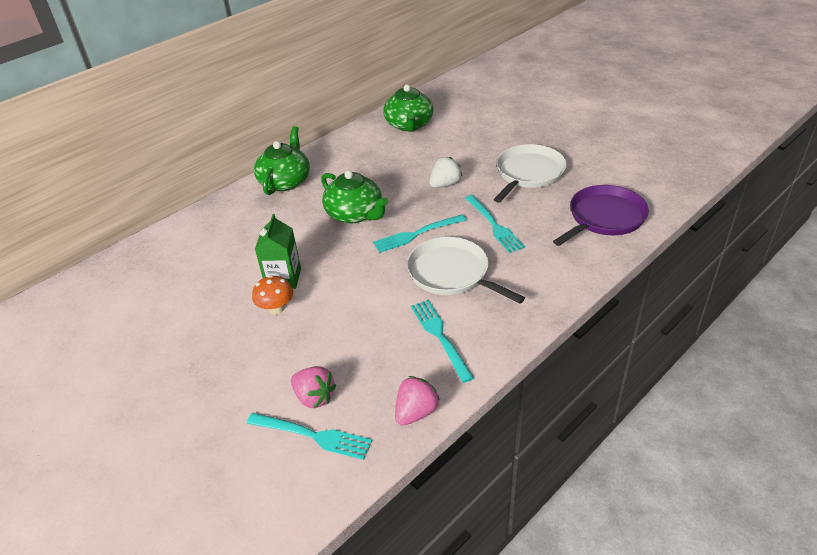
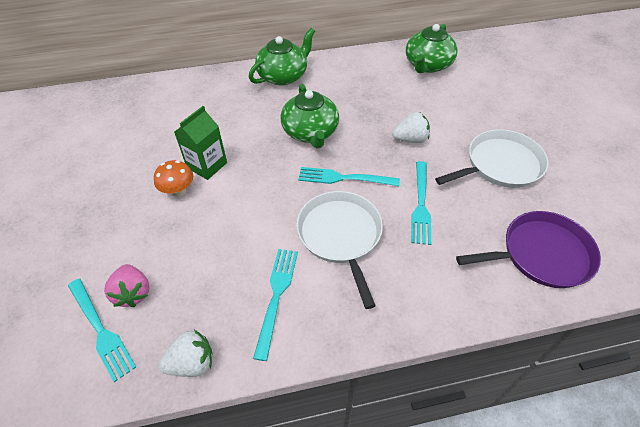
camera: 30 degrees right, 10 degrees up
pink strawberry [395,376,440,426] -> white strawberry [159,330,212,377]

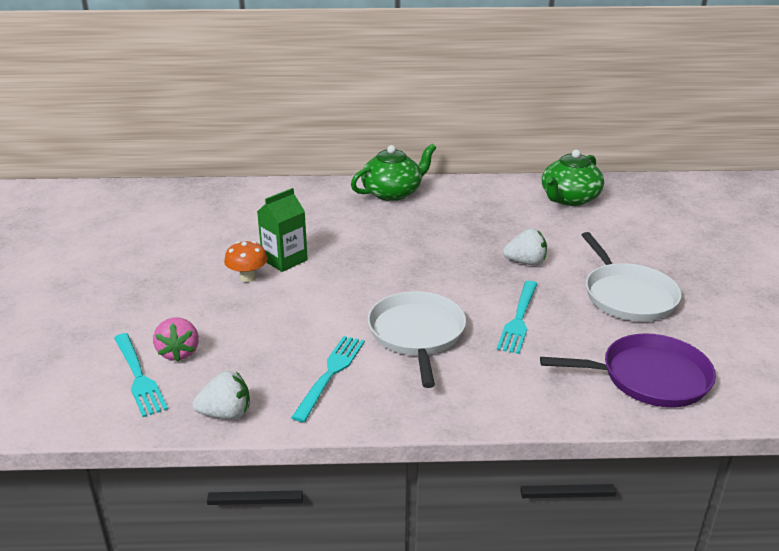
camera: 10 degrees right, 20 degrees down
green teapot [281,83,339,148] -> none
turquoise fork [298,167,400,186] -> none
white pan [435,129,548,188] -> white pan turned 90 degrees clockwise [582,232,682,321]

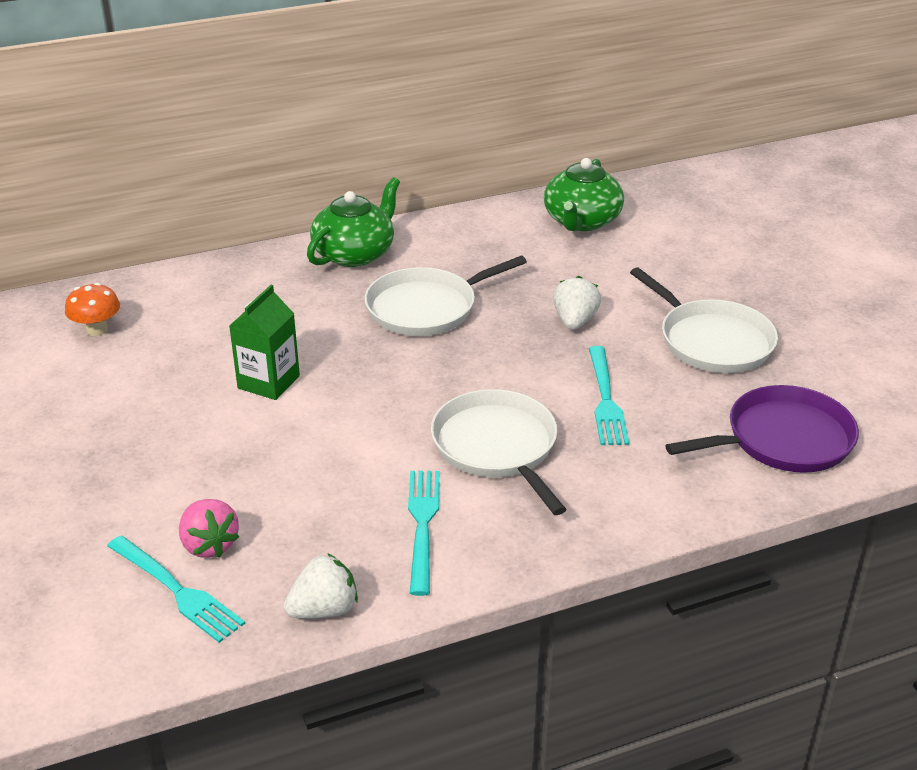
camera: 20 degrees left, 5 degrees up
orange mushroom [224,241,268,282] -> orange mushroom moved to [65,283,120,336]
white strawberry [503,228,547,265] -> white strawberry turned 60 degrees counterclockwise [553,276,601,330]
none -> white pan [365,256,527,336]

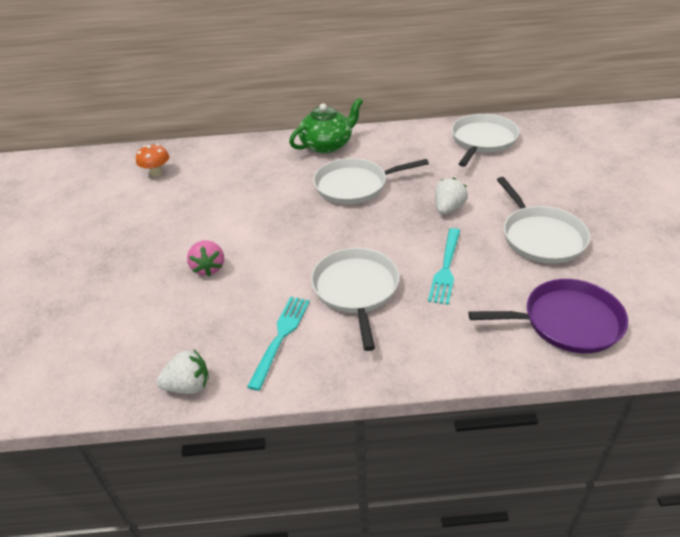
camera: 20 degrees right, 5 degrees up
turquoise fork [107,536,245,643] -> none
pink strawberry [179,499,239,558] -> pink strawberry moved to [187,240,224,277]
green carton [229,285,300,400] -> none
green teapot [544,158,624,231] -> white pan [452,114,520,167]

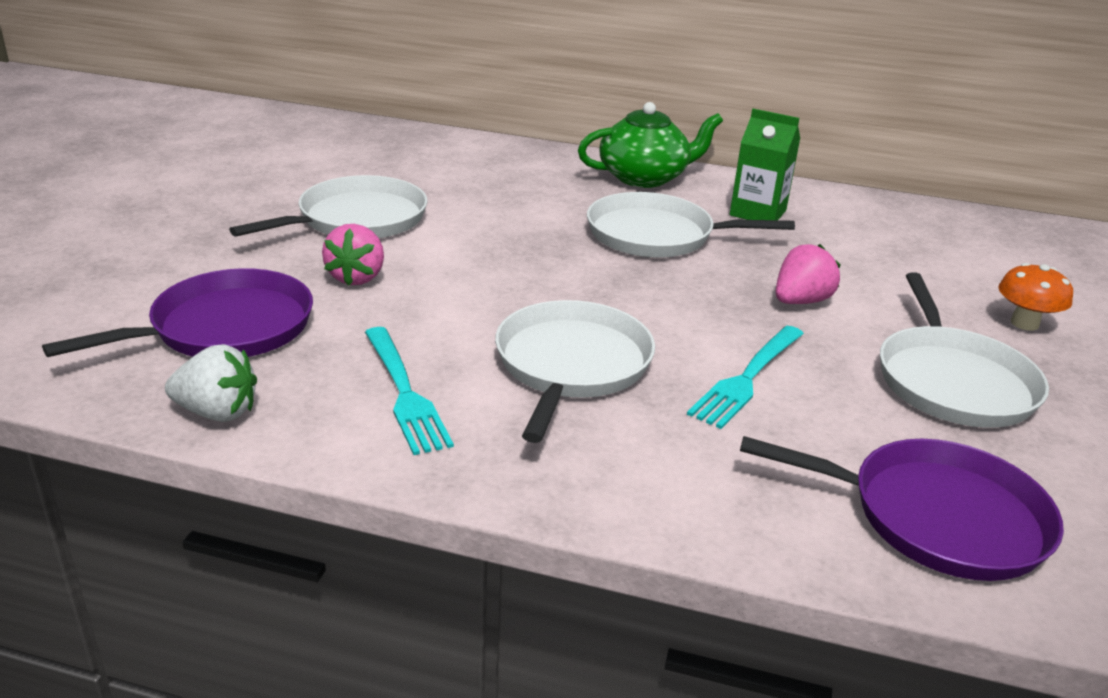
camera: 15 degrees right, 10 degrees down
orange mushroom [136,144,169,176] -> orange mushroom moved to [998,263,1073,331]
turquoise fork [247,297,310,391] -> turquoise fork turned 120 degrees clockwise [365,327,454,455]
white strawberry [435,178,468,214] -> pink strawberry [776,244,840,304]
white pan [452,114,520,167] -> white pan moved to [229,175,428,238]
none -> purple pan [42,268,313,357]
none -> green carton [730,109,800,220]

